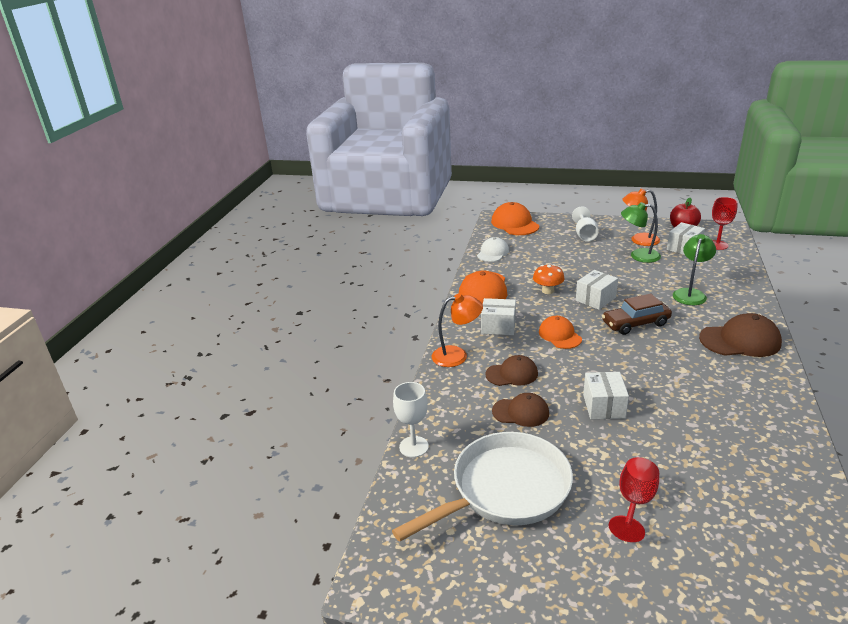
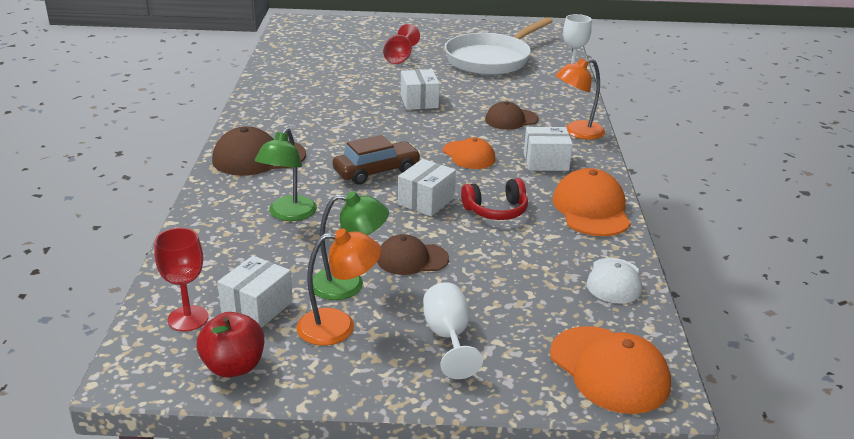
camera: 165 degrees right, 0 degrees up
brown cap [492,393,549,427] -> brown cap moved to [377,234,449,275]
orange mushroom [533,264,565,294] -> red headphones [461,178,528,220]

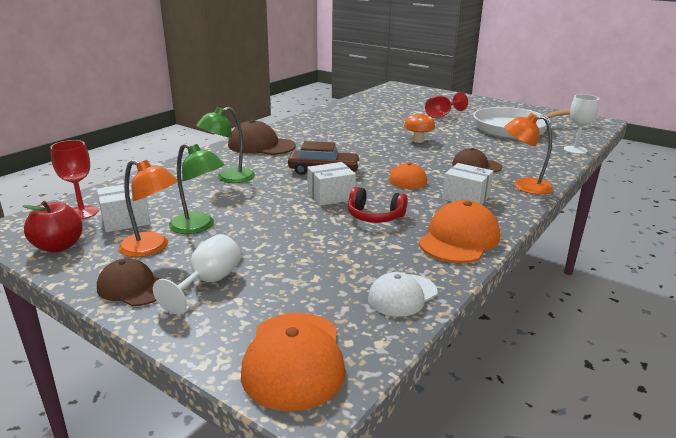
camera: 35 degrees right, 5 degrees down
brown cap [377,234,449,275] -> brown cap moved to [97,258,160,306]
white box [401,69,440,110] -> orange mushroom [404,112,435,143]

